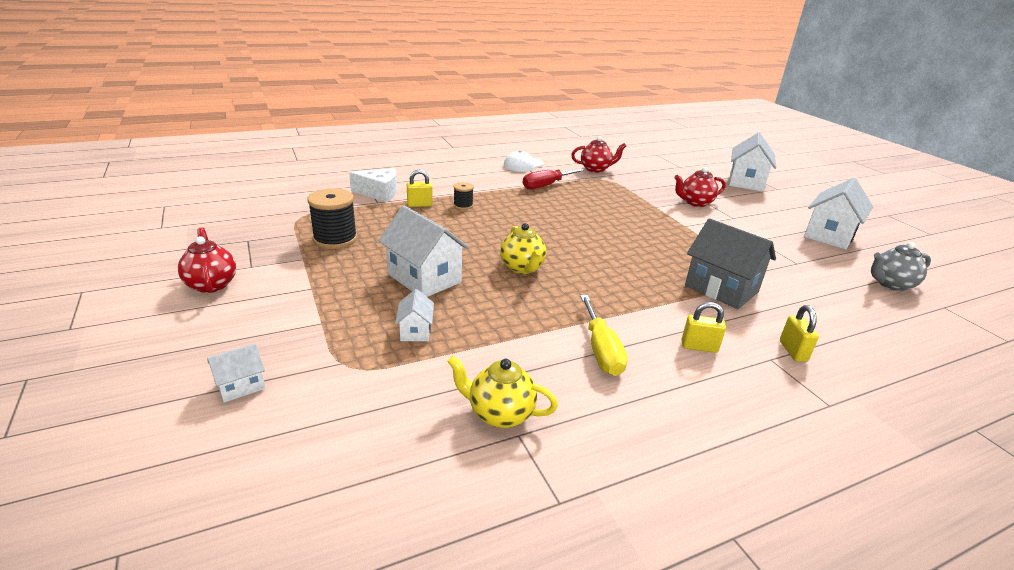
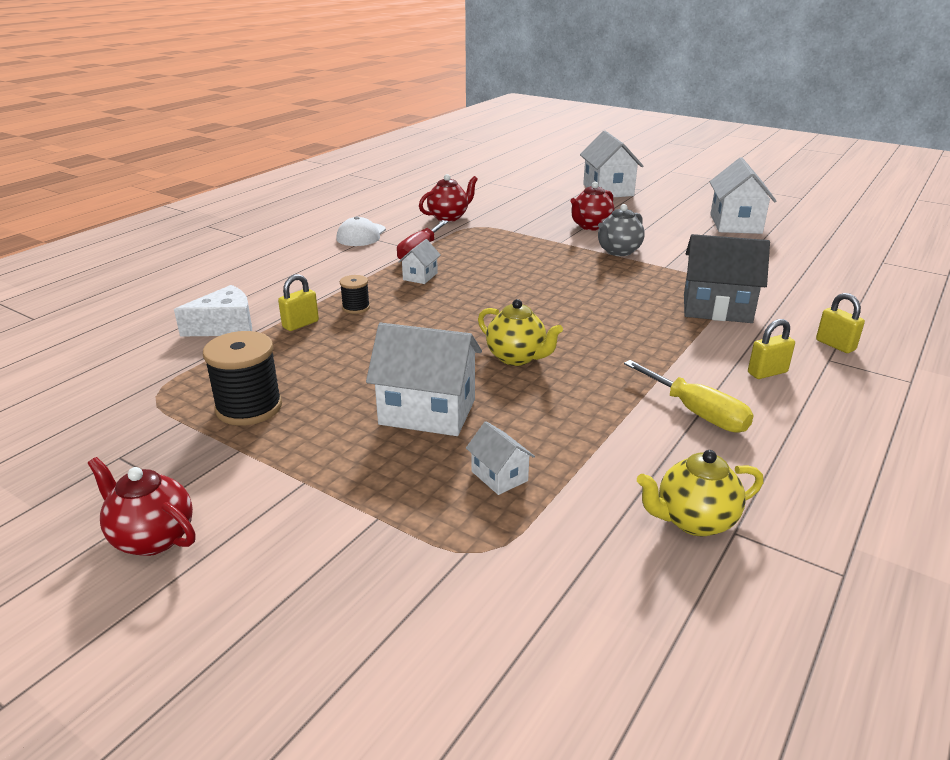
camera: 30 degrees left, 0 degrees up
white house [207,344,265,403] -> white house moved to [398,239,441,284]
grey teapot [871,242,931,291] -> grey teapot moved to [598,204,645,256]

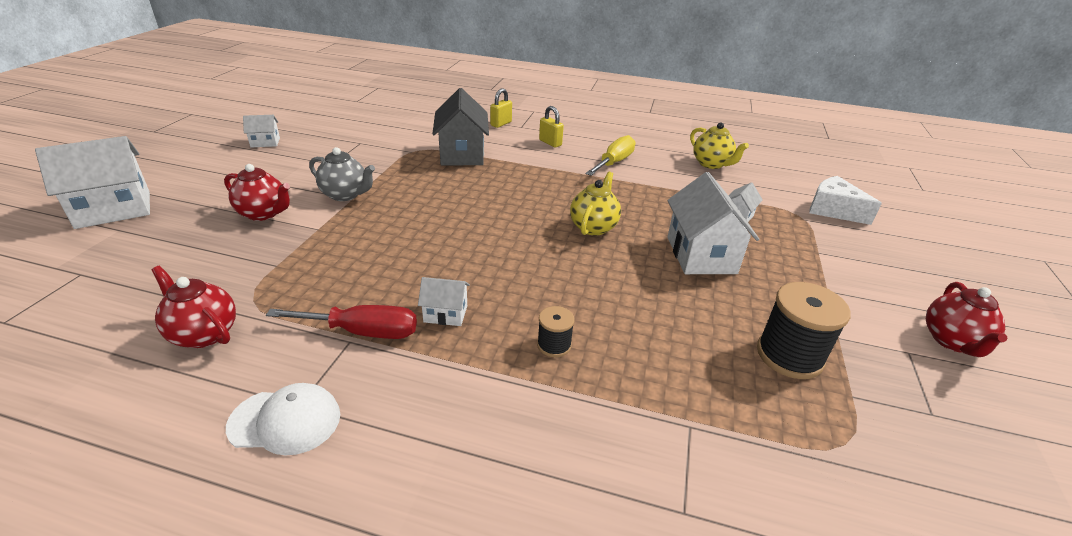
camera: 110 degrees left, 5 degrees up
white cheese [174,285,252,337] -> white cheese moved to [809,176,882,225]
yellow padlock [278,274,319,331] -> none
white house [710,157,776,234] -> white house [243,115,280,147], size x0.50

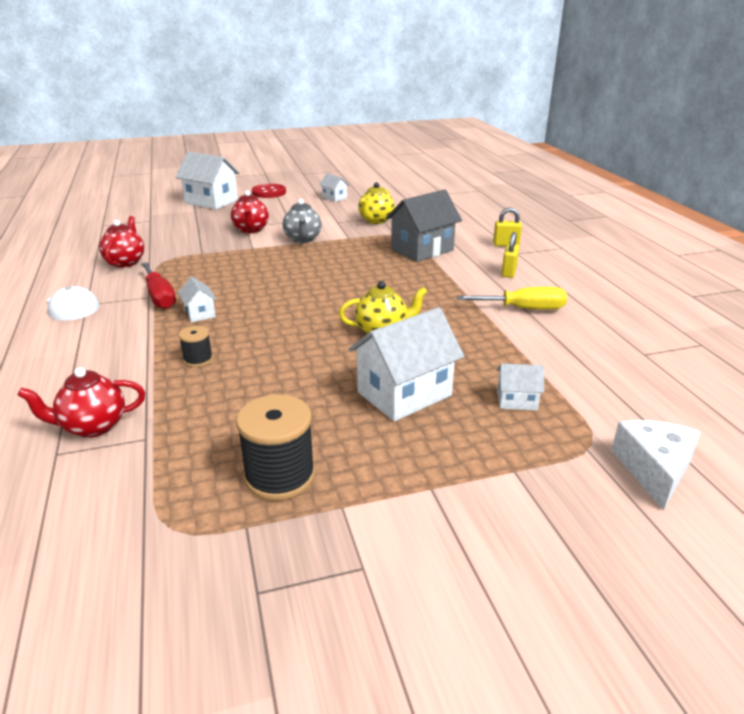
camera: 60 degrees right, 5 degrees down
yellow teapot [690,122,749,169] -> yellow teapot moved to [358,182,395,224]
red teapot [926,282,1008,357] -> red teapot moved to [17,367,145,438]
none -> red button [252,184,286,198]

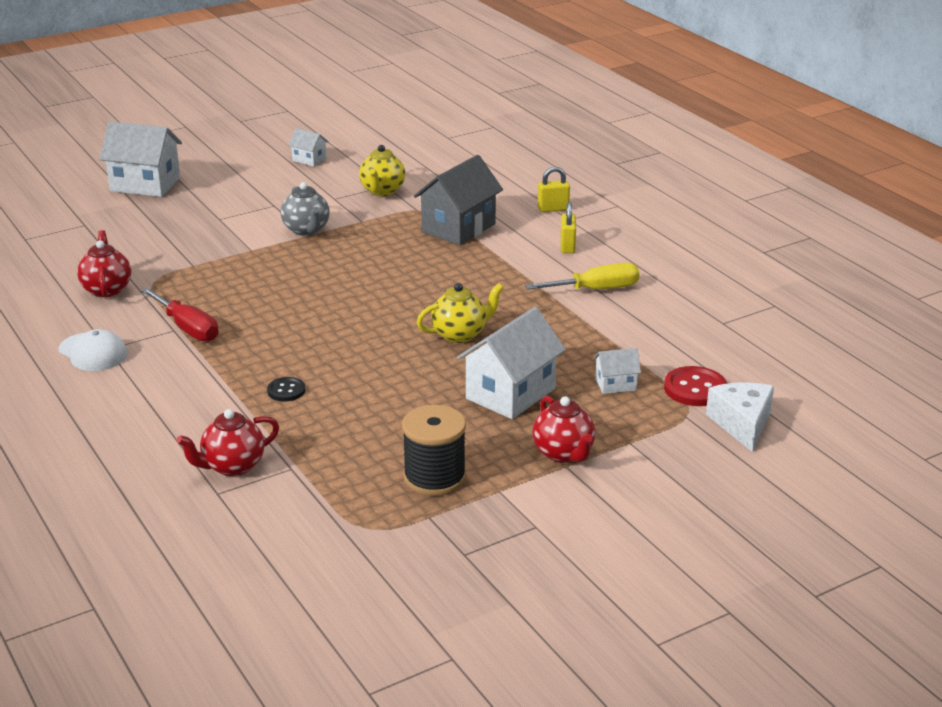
camera: 15 degrees left, 0 degrees up
white house [178,276,217,322] -> none
black spool [179,326,213,367] -> black button [267,377,305,401]
red teapot [231,190,269,233] -> red teapot moved to [532,396,595,463]
red button [252,184,286,198] -> red button moved to [664,366,727,406]

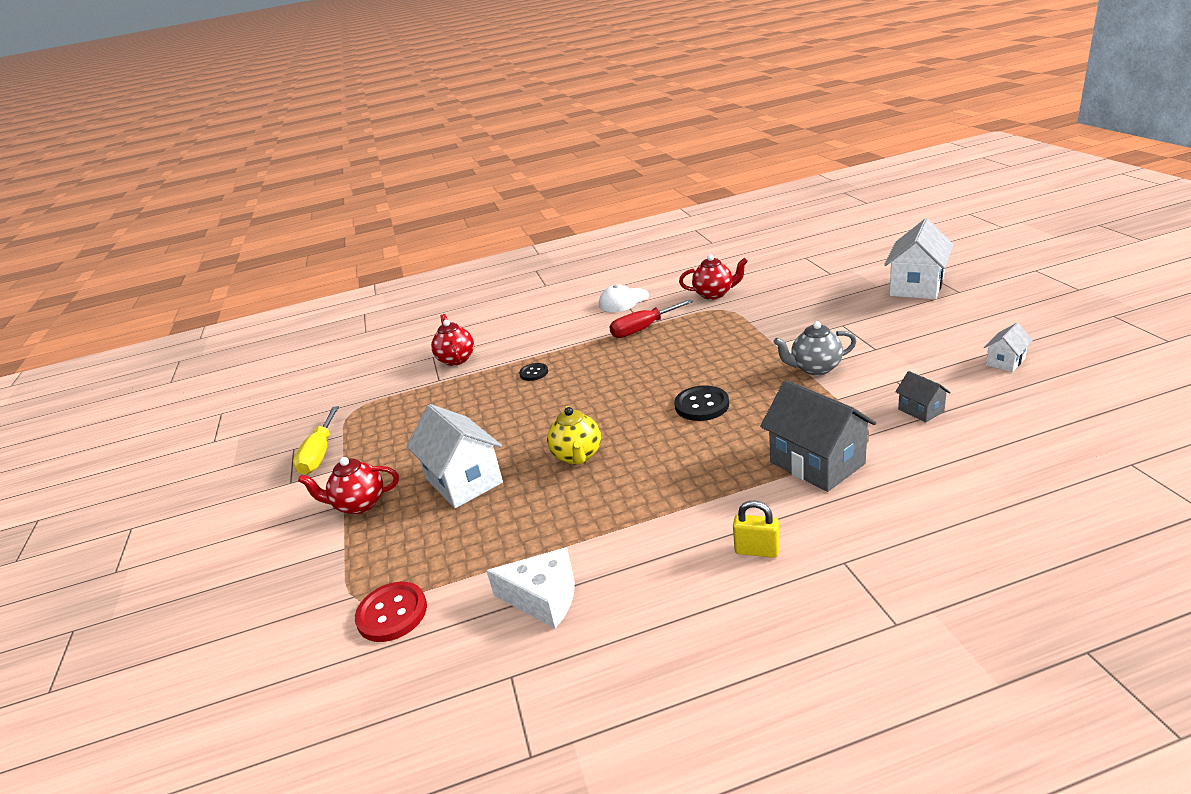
camera: 110 degrees right, 0 degrees up
yellow teapot [359,145,406,196] -> grey house [895,371,951,422]
black spool [402,405,466,496] -> none
yellow screwdriver [525,263,640,290] -> yellow screwdriver moved to [293,406,339,475]
yellow padlock [538,167,570,212] -> none
white house [593,348,641,394] -> none
white cheese [706,382,774,452] -> white cheese moved to [486,547,575,628]
none -> black button [674,386,729,421]

